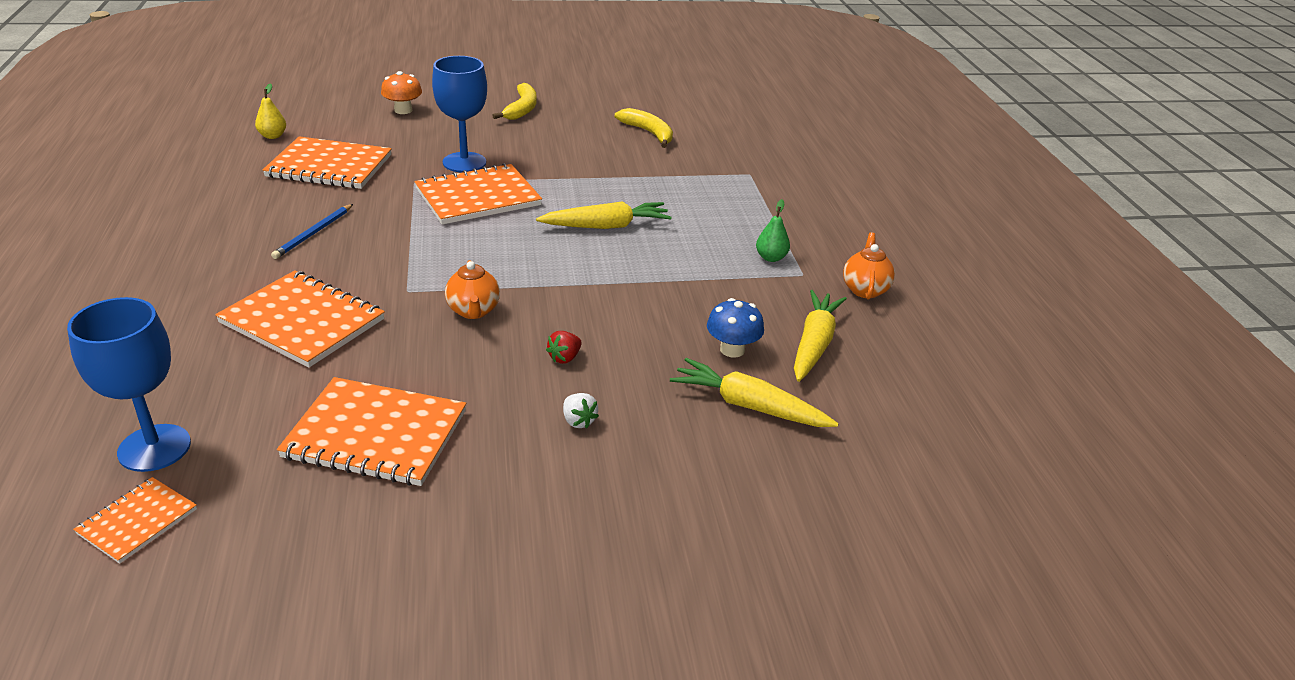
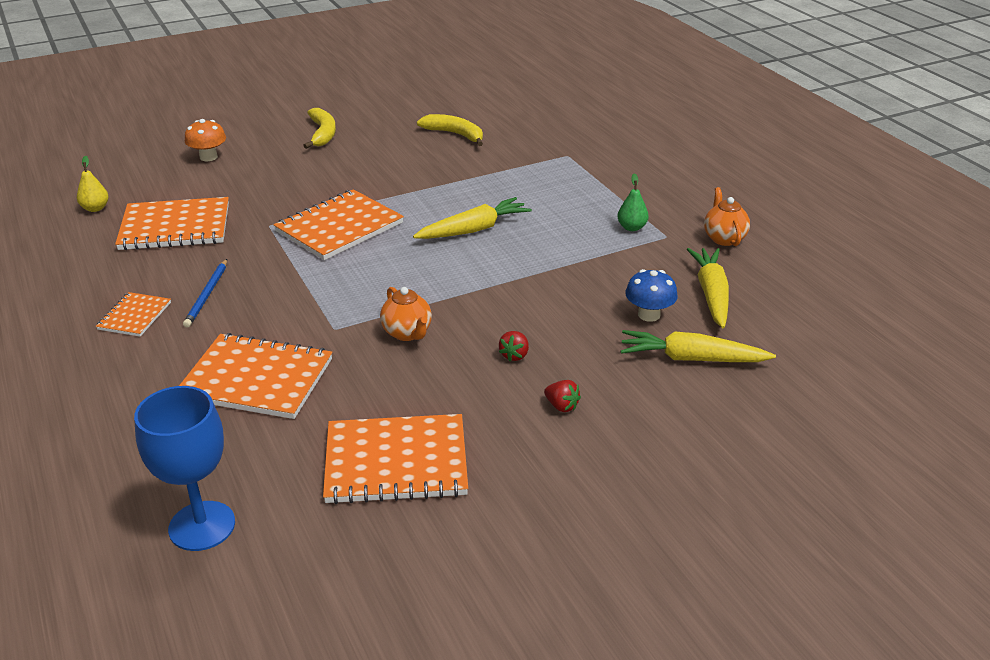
camera: 15 degrees left, 0 degrees up
orange notebook [73,477,197,564] -> orange notebook moved to [96,292,171,337]
blue goblet [432,56,487,172] -> none
white strawberry [563,393,599,428] -> red strawberry [544,380,581,412]

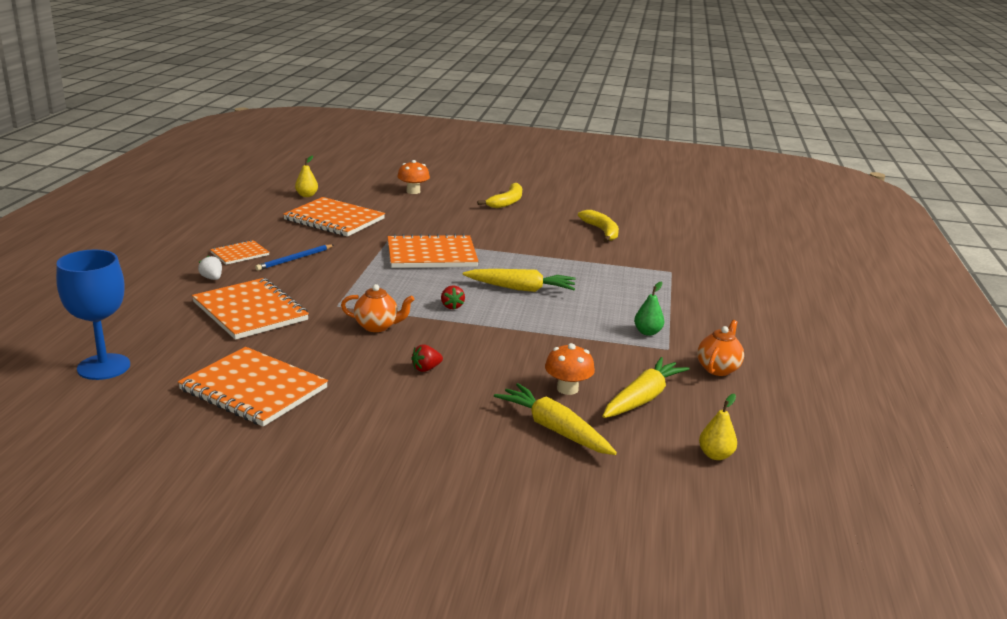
camera: 35 degrees right, 10 degrees down
orange teapot [380,287,432,341] -> orange teapot turned 90 degrees counterclockwise [341,284,415,332]
red strawberry [544,380,581,412] -> red strawberry moved to [441,285,465,309]
blue mushroom [625,269,678,322] -> orange mushroom [545,343,595,395]
none -> white strawberry [198,256,222,280]
none -> yellow pear [699,394,737,460]

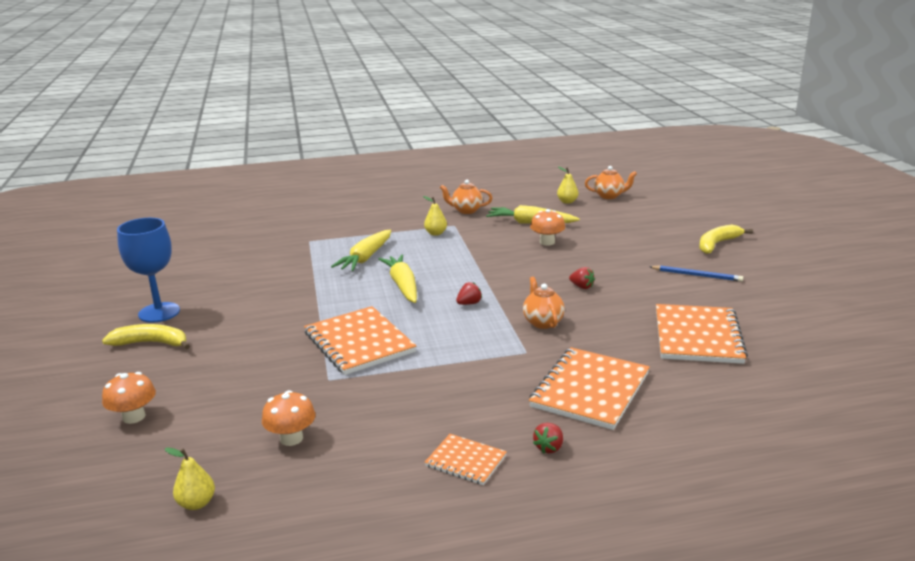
camera: 110 degrees left, 0 degrees up
blue goblet [56,250,130,380] -> blue goblet moved to [117,218,180,323]
white strawberry [198,256,222,280] -> red strawberry [533,423,563,454]
blue pencil [255,244,334,271] -> blue pencil moved to [650,265,744,282]
orange notebook [283,197,385,237] -> orange mushroom [262,390,316,446]
yellow carrot [494,383,617,455] -> yellow carrot moved to [331,230,391,271]
yellow banana [578,210,619,242] -> yellow banana moved to [699,225,753,254]
green pear [634,282,664,336] -> yellow pear [423,196,447,236]
none -> orange teapot [585,166,637,199]

